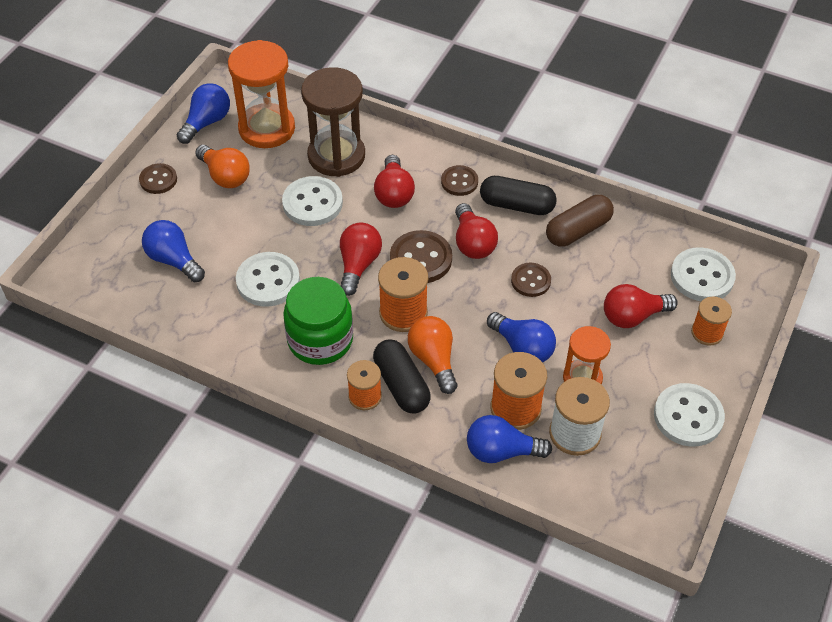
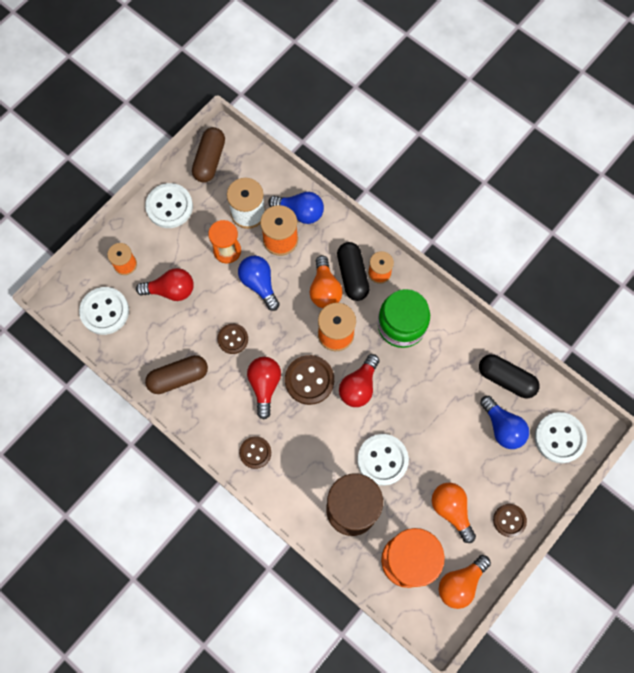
camera: 165 degrees left, 20 degrees up
blue light bulb [177,83,230,144] -> orange light bulb [439,555,491,609]
white button [236,252,300,307] -> white button moved to [535,412,587,463]
red light bulb [374,155,415,208] -> none
black capsule [480,176,557,215] -> black capsule moved to [479,354,540,398]
none -> brown capsule [192,127,225,183]

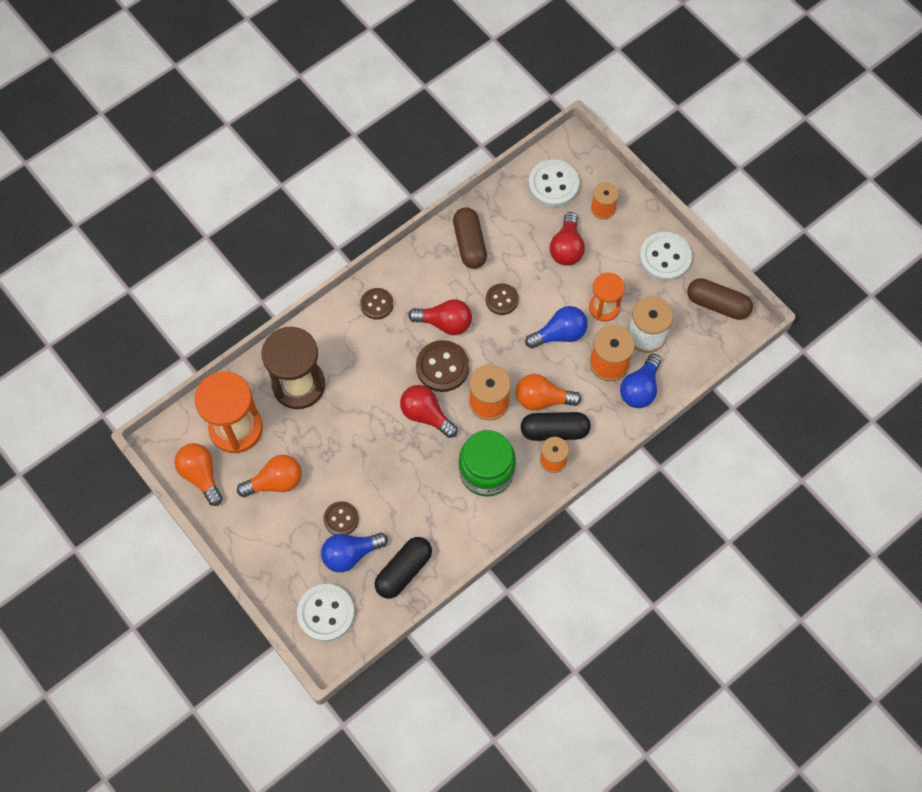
camera: 100 degrees right, 5 degrees down
white button [357,434,409,486] -> none
brown button [493,504,527,537] -> brown button moved to [323,501,359,535]

